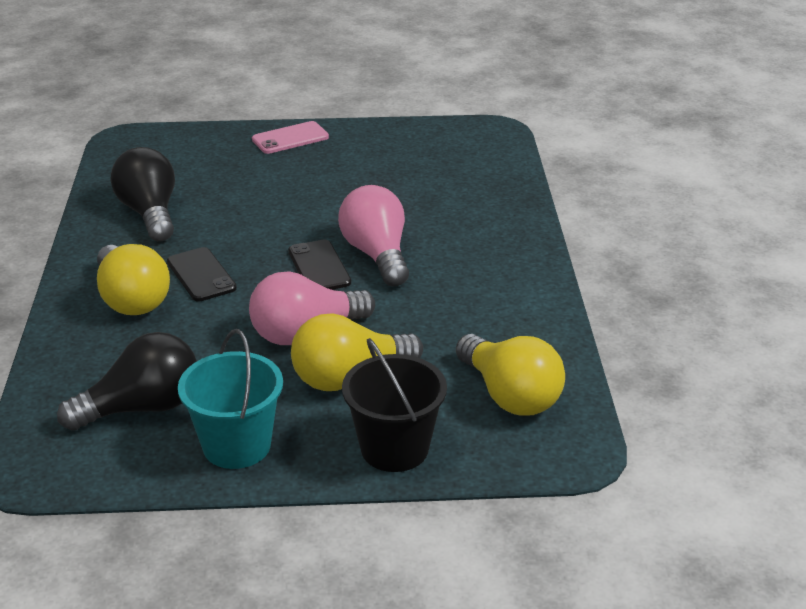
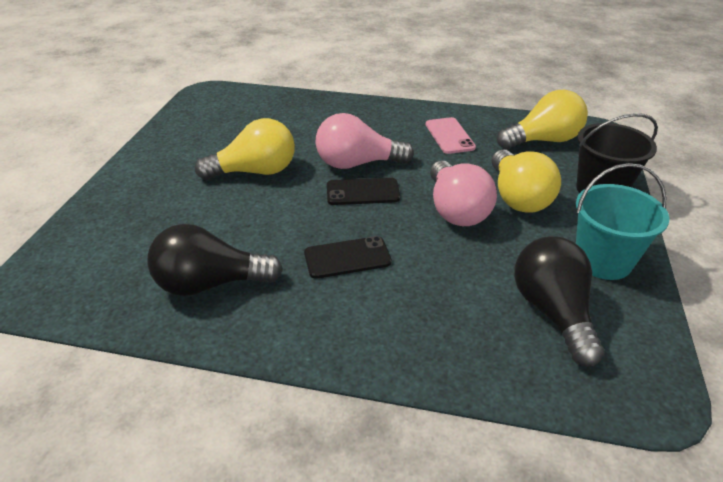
camera: 75 degrees left, 5 degrees up
yellow light bulb [97,244,170,315] -> yellow light bulb moved to [195,118,295,180]
pink phone [252,121,329,154] -> pink phone moved to [426,117,476,154]

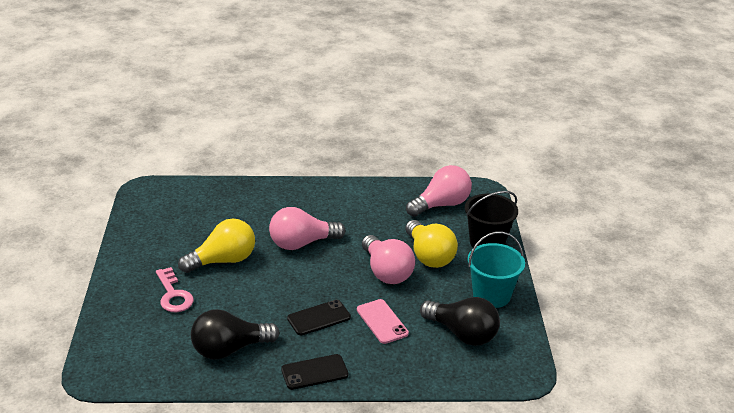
camera: 15 degrees left, 5 degrees down
black phone [327,178,400,205] -> black phone moved to [281,354,349,390]
pink phone [426,117,476,154] -> pink phone moved to [357,299,409,344]
yellow light bulb [497,90,588,149] -> pink light bulb [406,165,472,217]
black light bulb [514,236,604,367] -> black light bulb turned 150 degrees clockwise [420,297,500,346]
none -> pink key [156,267,194,312]

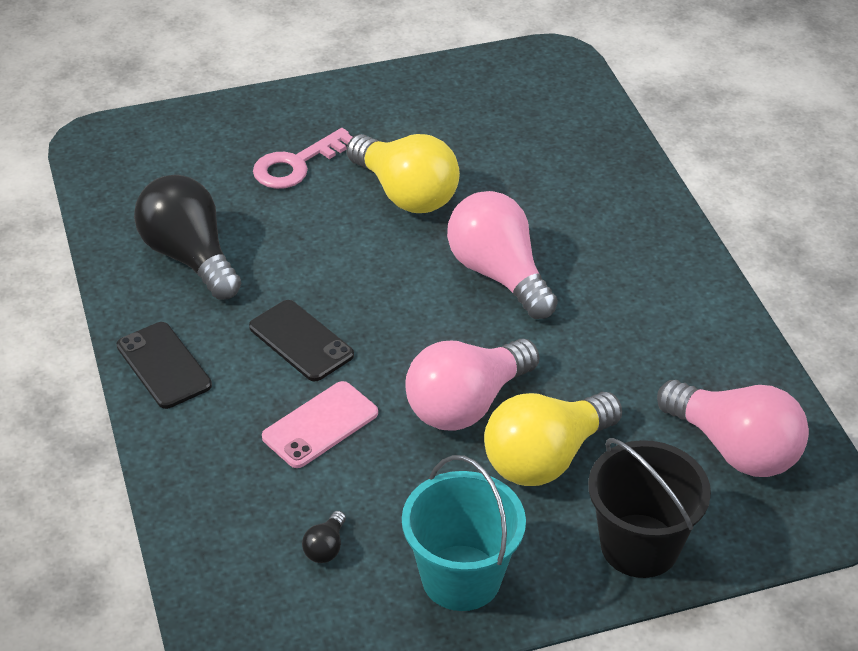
camera: 75 degrees right, 10 degrees up
black light bulb [420,297,500,346] -> black light bulb [302,511,346,563], size x0.40

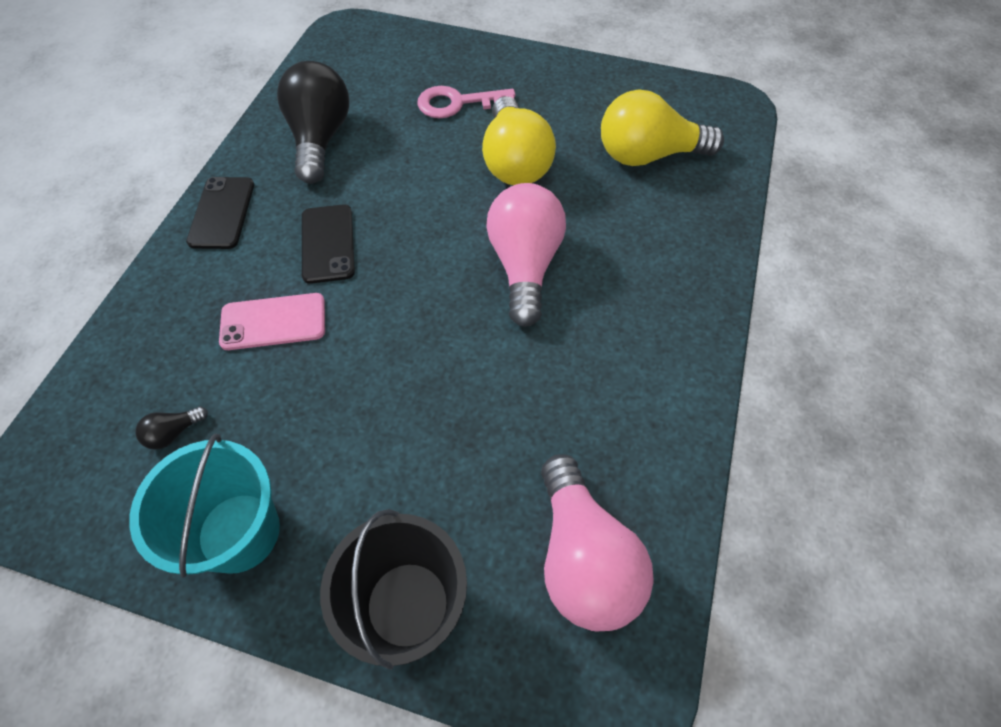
camera: 35 degrees right, 15 degrees up
pink light bulb [405,339,539,430] -> none
yellow light bulb [484,392,622,486] -> yellow light bulb moved to [601,89,724,166]

